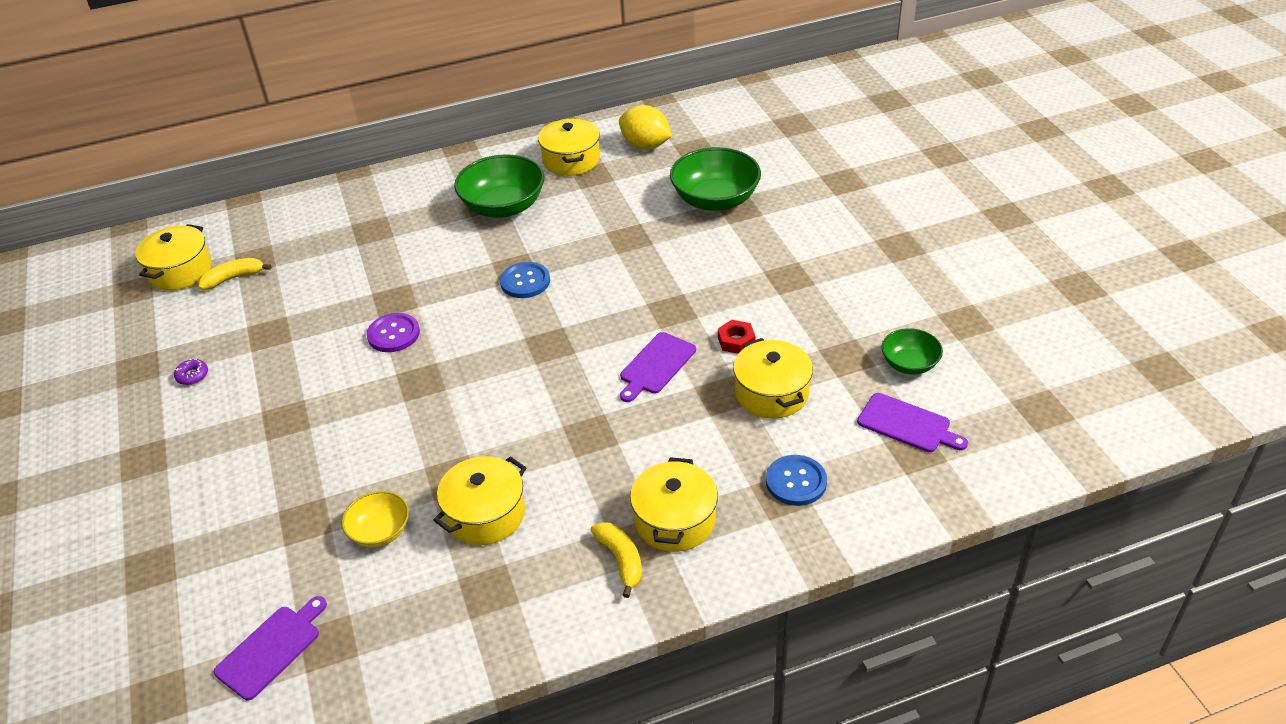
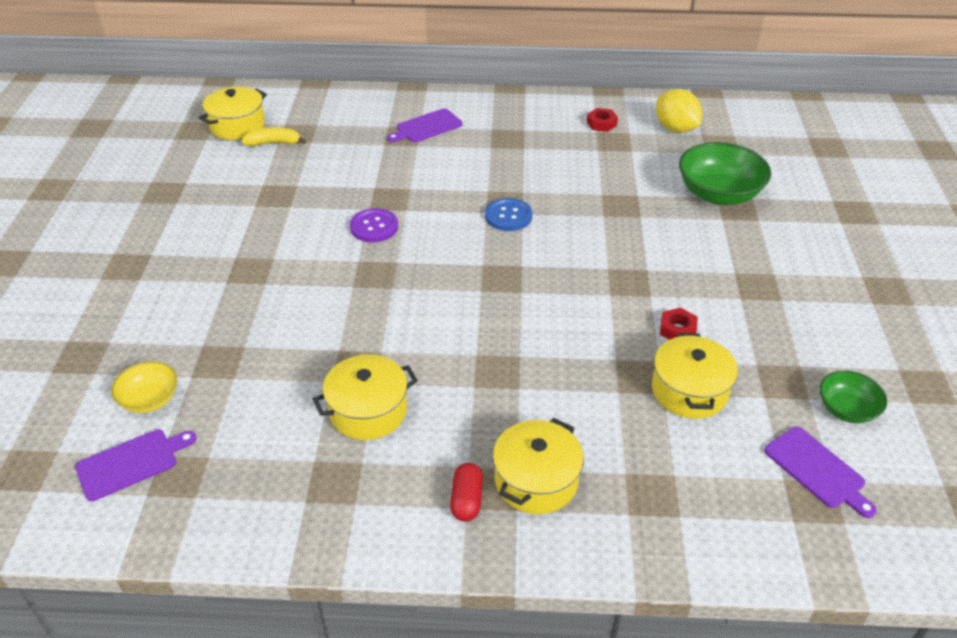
camera: 20 degrees right, 0 degrees up
purple donut [174,359,208,385] -> none
yellow bowl [342,491,409,547] -> yellow bowl moved to [111,361,177,413]
green bowl [454,154,544,218] -> none
yellow pot [538,118,600,176] -> red nut [587,108,618,132]
yellow banana [591,522,642,598] -> red capsule [450,463,483,522]
purple cutting board [620,332,696,402] -> purple cutting board moved to [387,109,463,142]
blue button [766,455,827,506] -> none

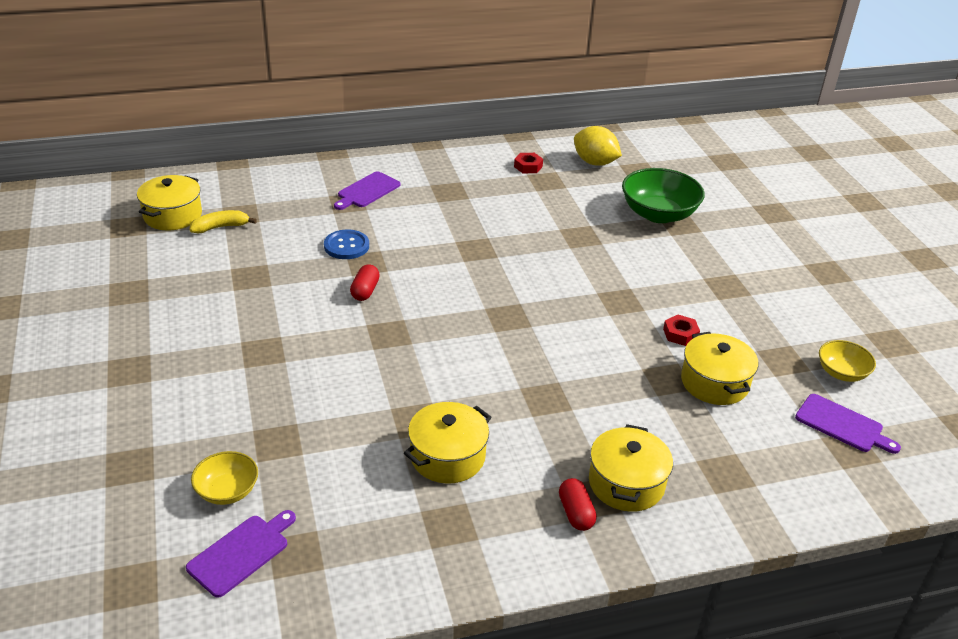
camera: 20 degrees left, 5 degrees down
purple button [350,208,398,242] -> red capsule [350,264,380,301]
blue button [485,198,532,231] -> blue button moved to [324,230,369,259]
green bowl [820,371,887,423] -> yellow bowl [819,340,876,382]

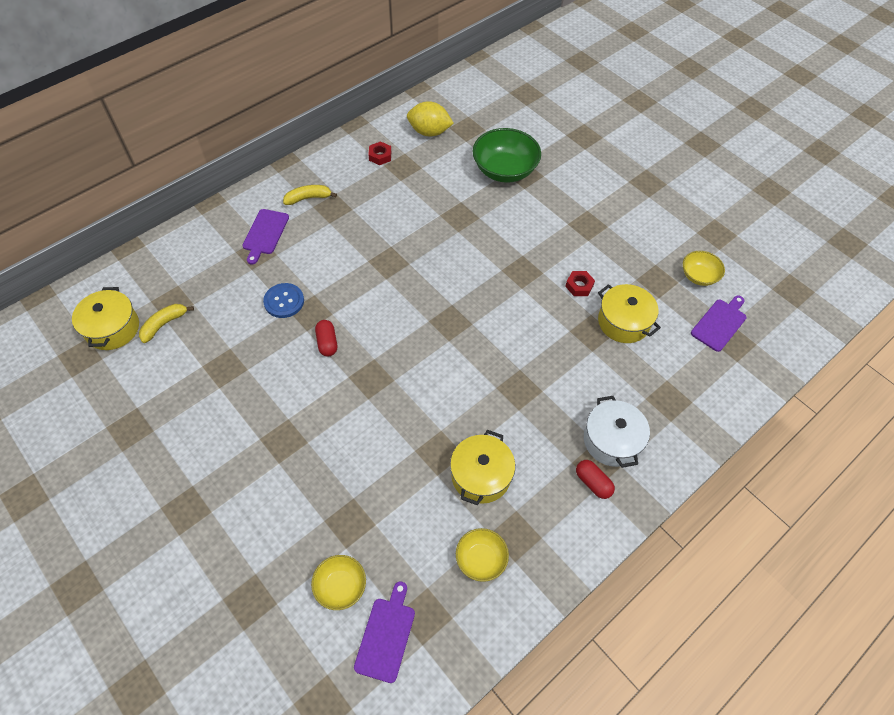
camera: 25 degrees left, 20 degrees up
yellow pot [589,424,673,512] -> white pot [584,396,650,468]
purple cutting board [795,394,901,454] -> purple cutting board turned 60 degrees counterclockwise [691,295,747,352]
none -> yellow banana [283,185,337,205]
none -> yellow bowl [456,528,509,582]

